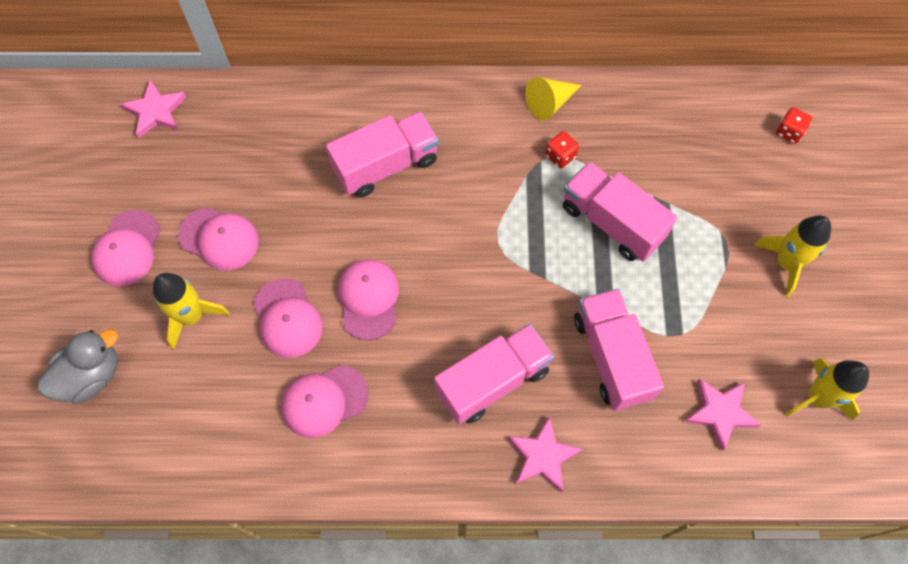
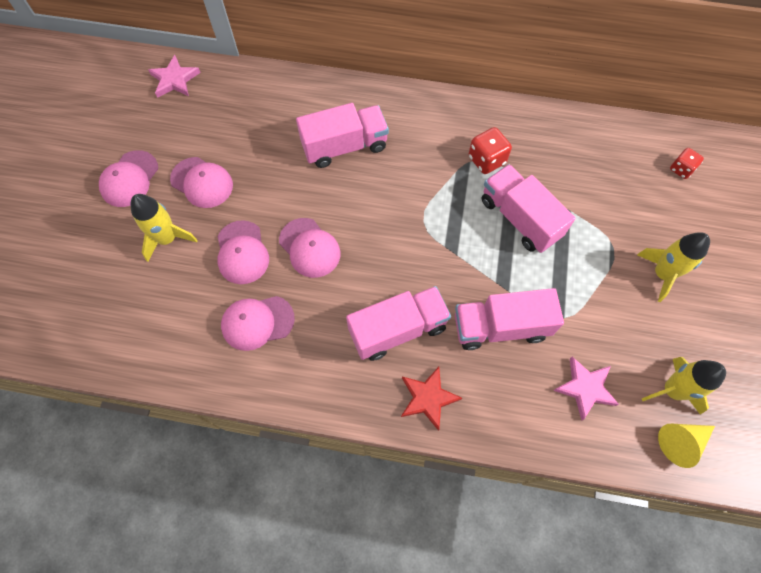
camera: 10 degrees right, 0 degrees up
grey duck [37,330,118,404] -> none
pink cap [337,259,399,340] -> pink cap turned 135 degrees clockwise [279,218,340,278]
pink star [508,417,582,492] -> red star [401,367,462,431]
yellow cone [525,77,582,120] -> yellow cone moved to [658,424,715,468]
red dice [545,131,579,168] -> red dice [469,127,512,174], size x1.51
pink truck [574,289,664,411] -> pink truck turned 90 degrees counterclockwise [455,288,564,350]

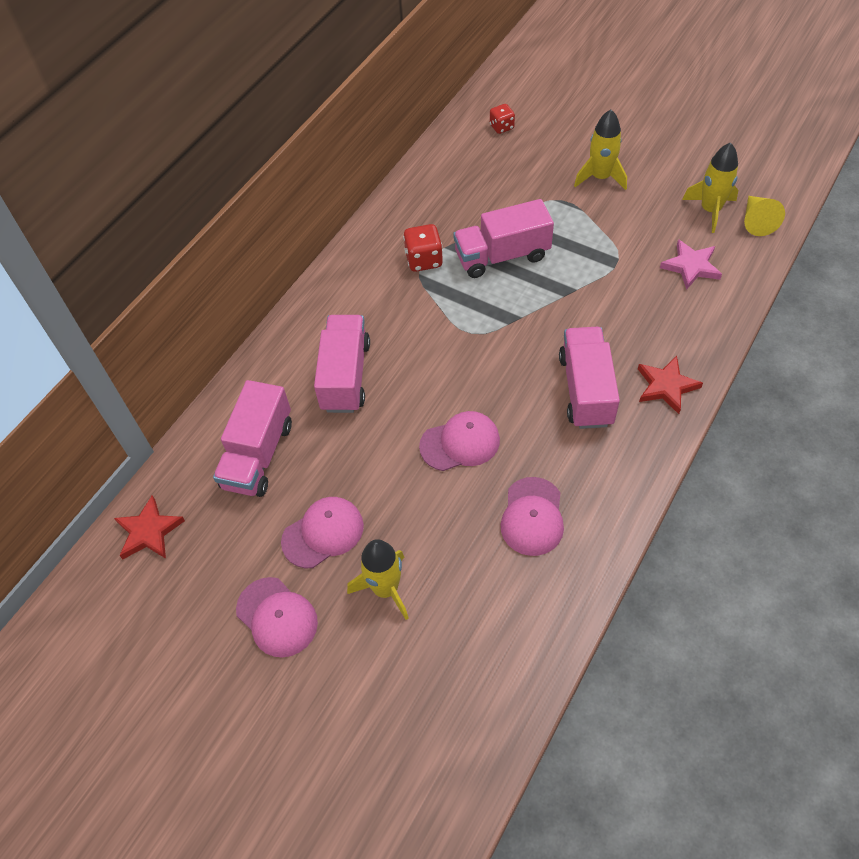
camera: 65 degrees left, 10 degrees down
pink star [148,55,201,98] -> red star [114,495,185,559]
pink cap [217,220,269,284] -> none
pink truck [455,288,564,350] -> pink truck moved to [213,380,292,497]

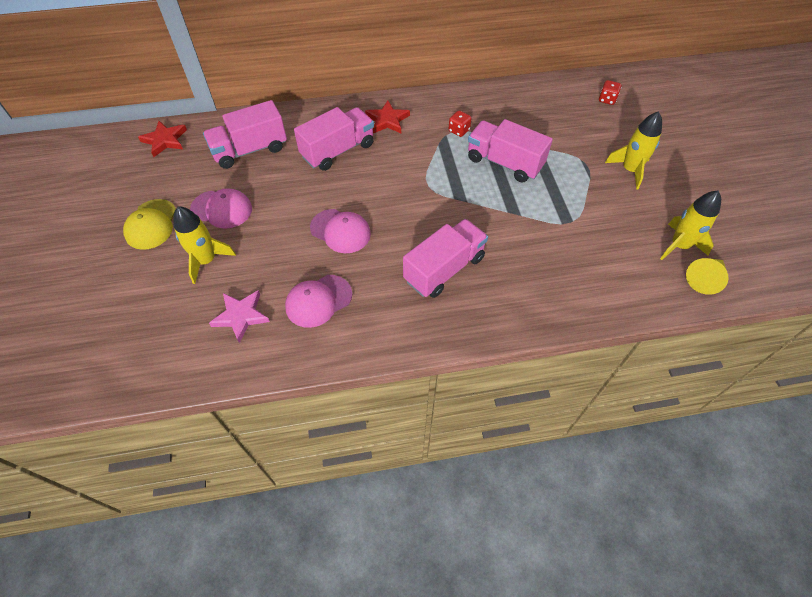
camera: 45 degrees right, 0 degrees up
pink cap [236,577,318,657] -> yellow cap [123,199,176,250]
red dice [403,224,443,272] -> red dice [449,111,472,137], size x0.66
red star [638,356,703,414] -> red star moved to [365,100,410,133]
pink star [660,239,722,290] -> pink star moved to [209,290,270,343]

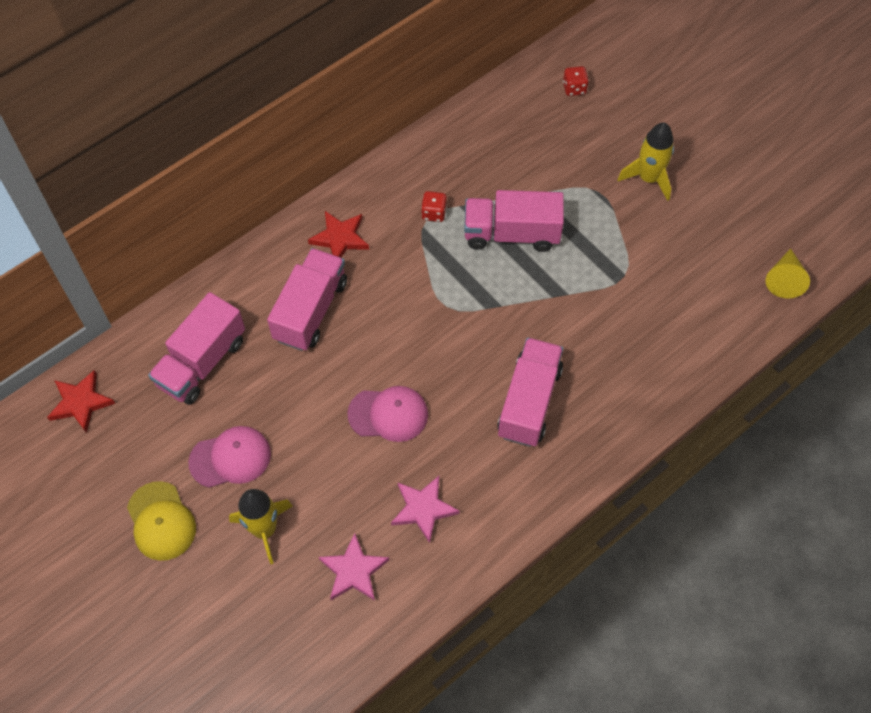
camera: 30 degrees left, 5 degrees up
pink cap [285,275,352,328] -> pink star [391,476,459,543]
yellow rocket [660,190,721,260] -> none

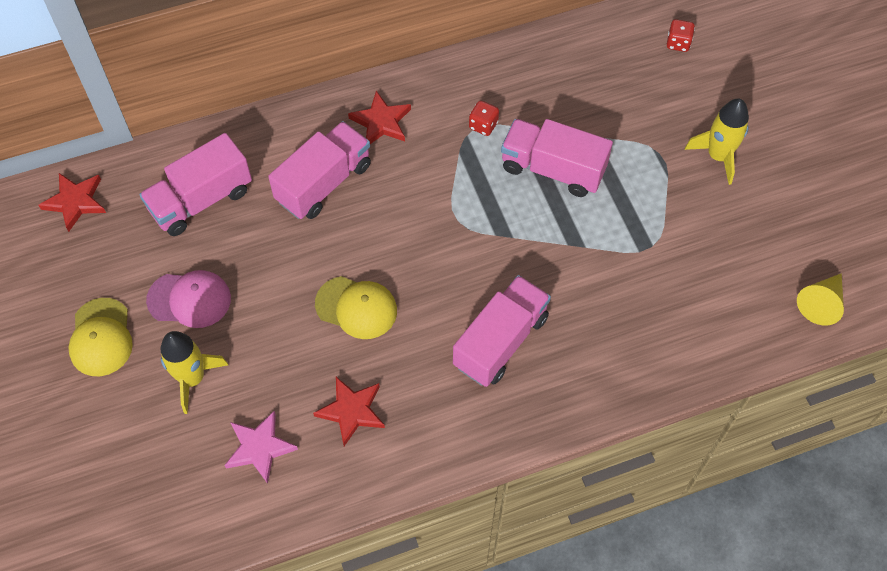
camera: 20 degrees right, 0 degrees up
pink cap [347,386,428,442] -> yellow cap [315,276,397,339]
pink star [391,476,459,543] -> red star [313,377,385,446]

